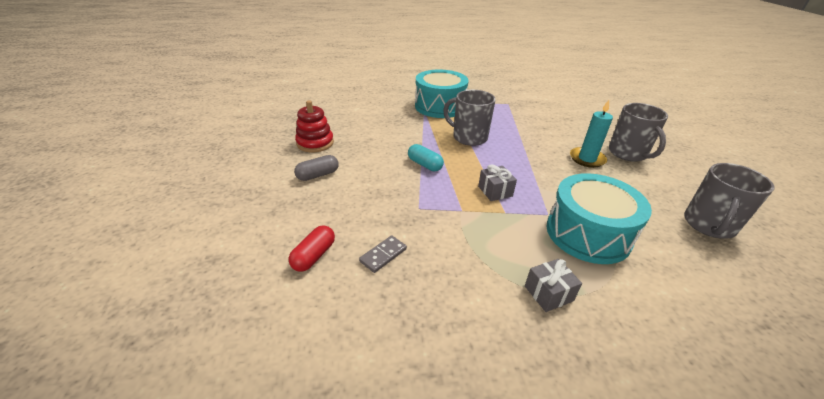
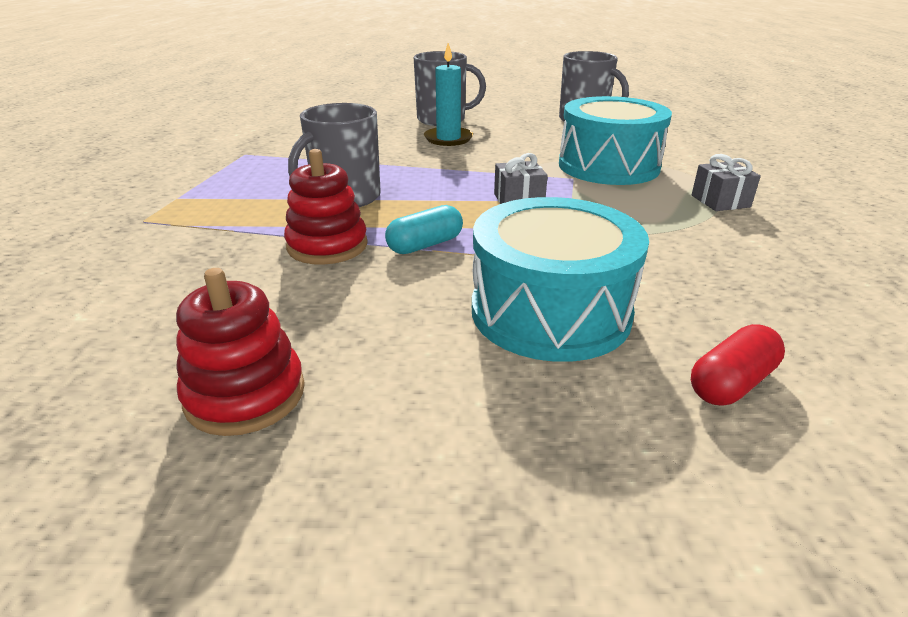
camera: 80 degrees left, 5 degrees down
red capsule [288,225,335,272] -> red capsule turned 75 degrees counterclockwise [691,324,785,406]
grey capsule [294,155,339,181] -> none
grey domino [359,235,407,273] -> none
turquoise drum [415,70,469,118] -> turquoise drum moved to [472,197,649,362]
none -> red stacking toy [284,149,368,265]

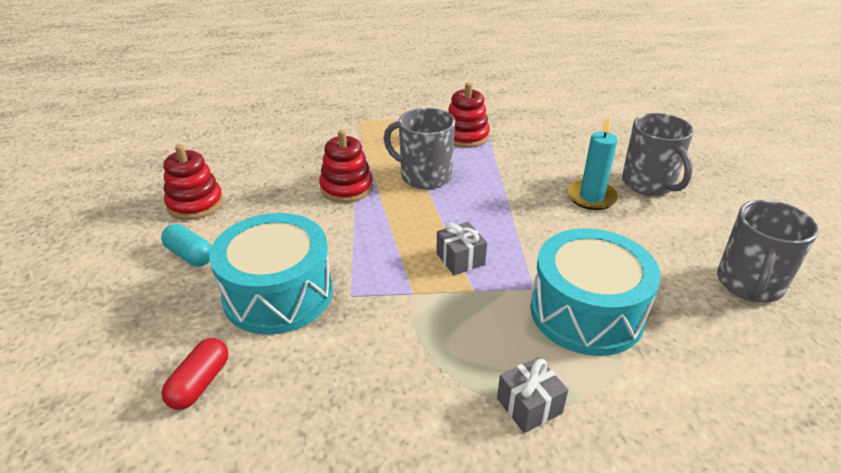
camera: 75 degrees right, 5 degrees up
turquoise capsule [385,205,463,254] -> turquoise capsule moved to [161,224,212,267]
red capsule [691,324,785,406] -> red capsule turned 75 degrees clockwise [161,338,229,410]
none -> red stacking toy [448,82,490,148]

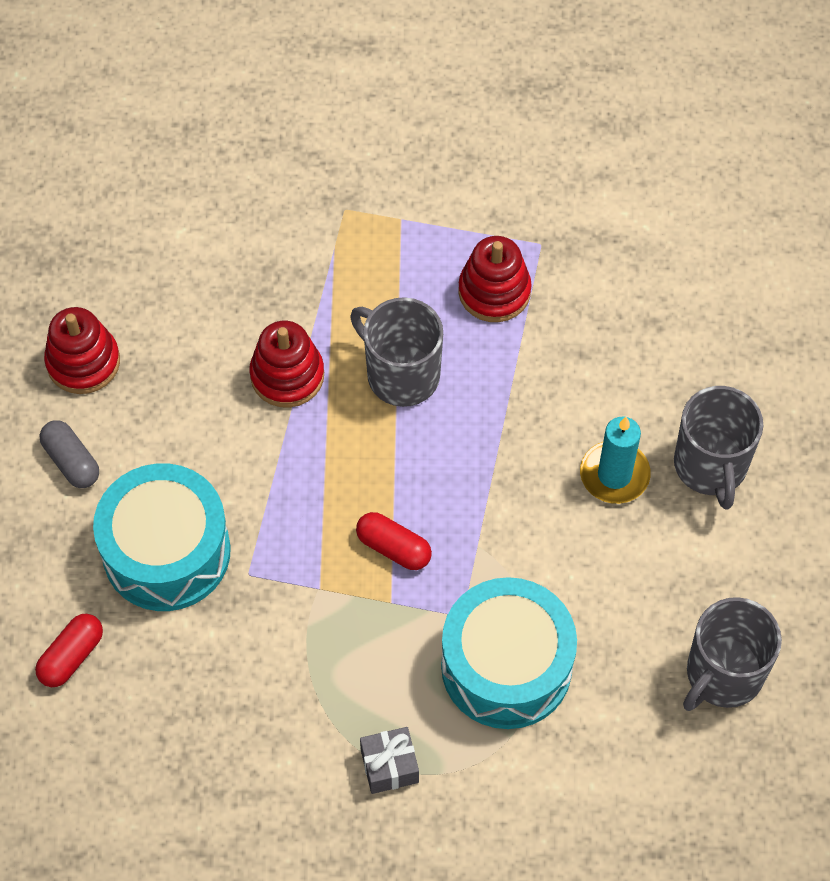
camera: 15 degrees right, 25 degrees up
turquoise capsule [161,224,212,267] -> grey capsule [40,420,99,488]
grey gift [436,222,487,275] -> red capsule [356,512,432,570]

